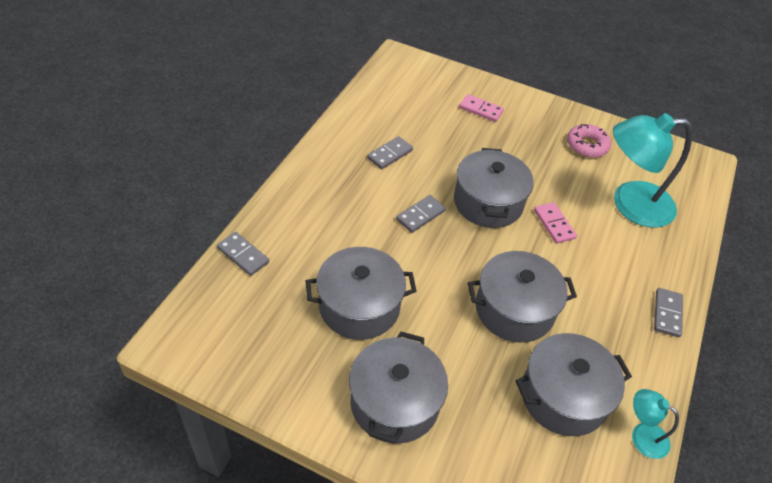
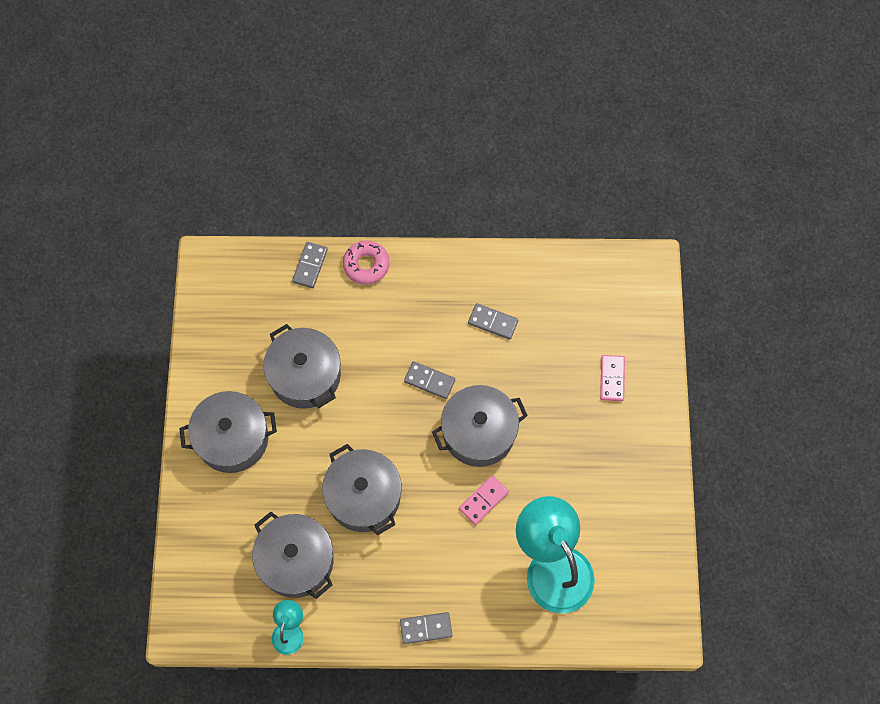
camera: 70 degrees right, 20 degrees up
pink donut [567,124,611,158] -> pink donut moved to [343,241,389,285]

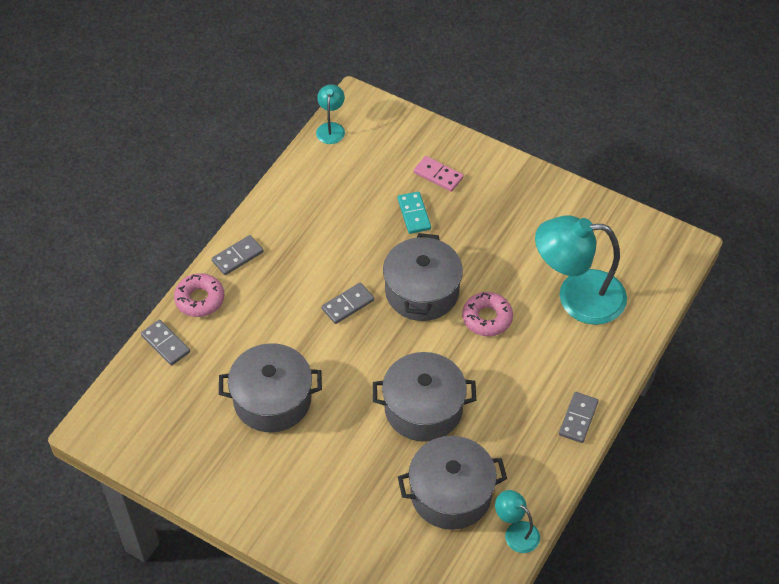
camera: 60 degrees left, 15 degrees down
grey pot [179,391,277,473] -> none
pink domino [459,475,509,525] -> pink donut [462,292,513,336]
grey domino [468,303,518,340] -> grey domino moved to [212,235,264,275]
none -> turquoise lamp [316,84,345,144]
none -> turquoise domino [397,192,431,234]

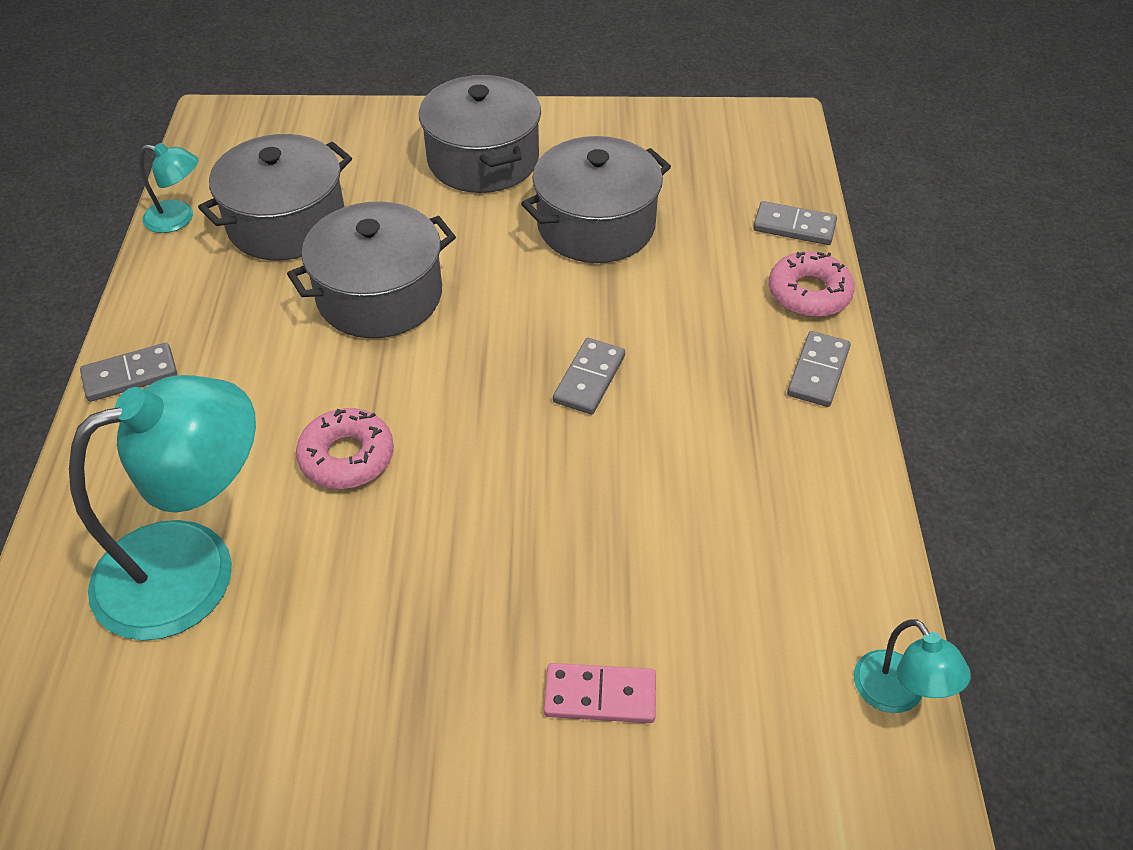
camera: 150 degrees right, 5 degrees down
grey pot [383,233,463,321] -> grey pot moved to [419,75,541,193]
turquoise domino [397,192,431,234] -> none
grey domino [559,392,599,443] -> grey domino turned 75 degrees clockwise [80,343,177,402]

